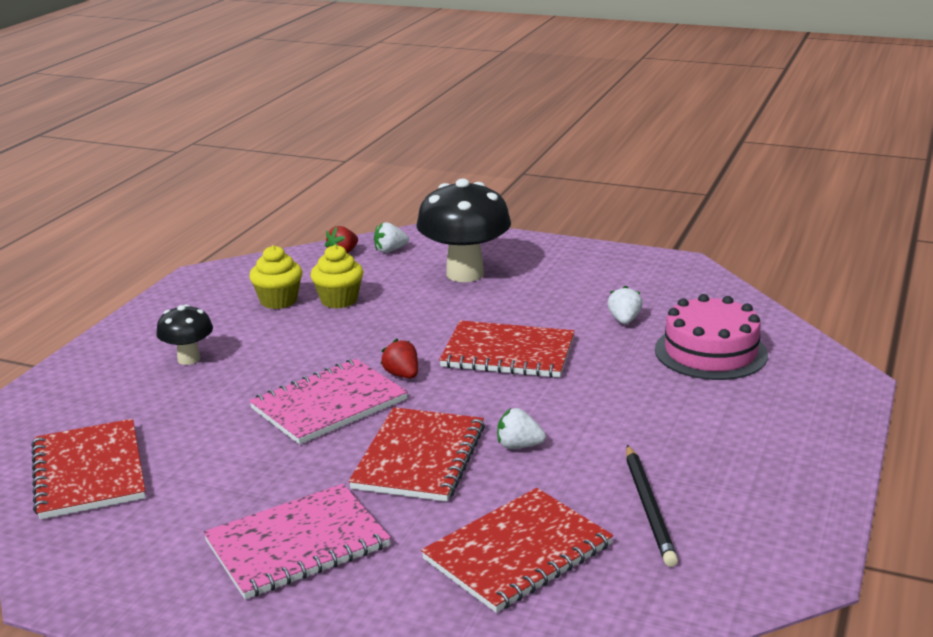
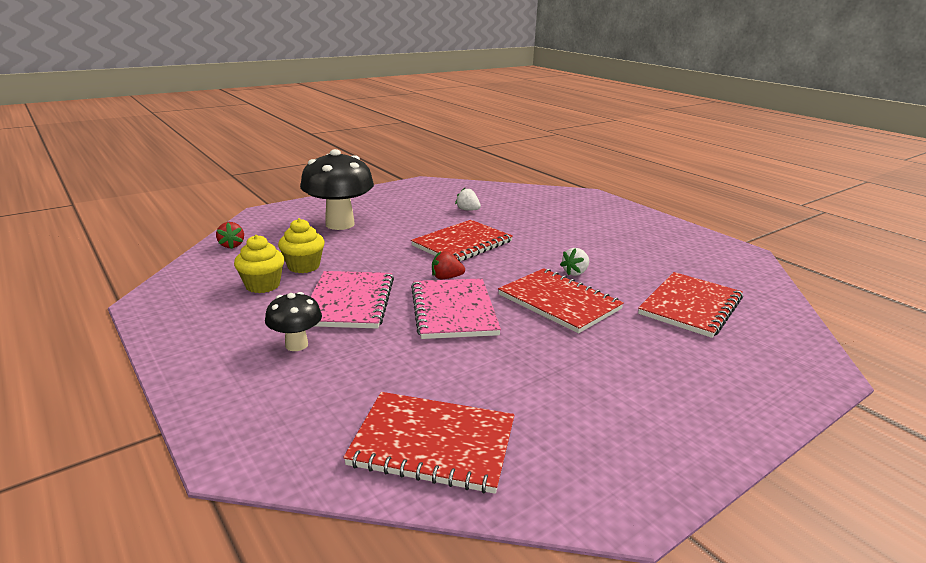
camera: 60 degrees left, 0 degrees up
pink notebook [203,484,391,599] -> pink notebook moved to [311,271,394,329]
white strawberry [374,222,409,253] -> none
red notebook [421,488,613,613] -> red notebook turned 45 degrees clockwise [638,272,743,338]
black pencil [626,445,678,567] -> none
pink cake [655,294,768,380] -> none

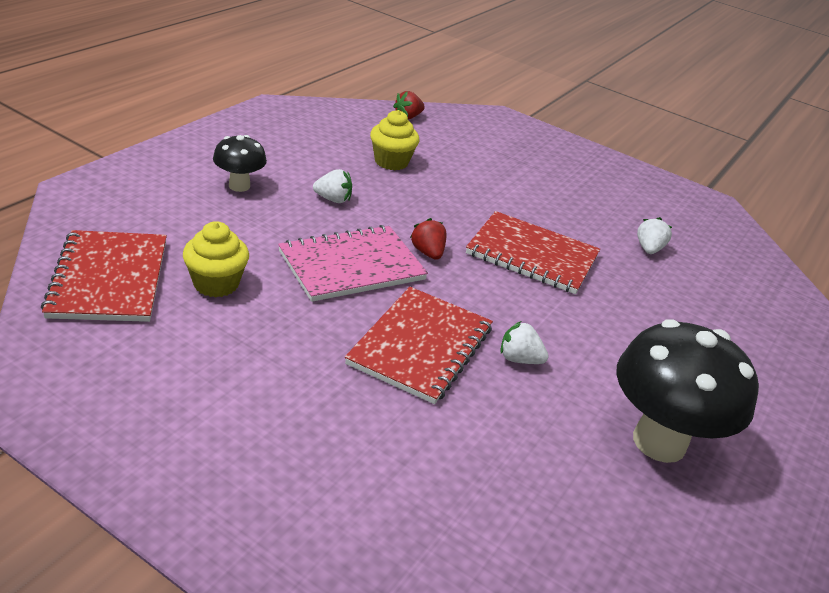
camera: 65 degrees right, 10 degrees up
yellow cupcake [234,235,285,293] -> yellow cupcake moved to [183,221,249,297]
black mushroom [300,149,374,230] -> black mushroom moved to [616,319,759,463]
pink notebook [311,271,394,329] -> white strawberry [313,169,352,203]
red notebook [638,272,743,338] -> none

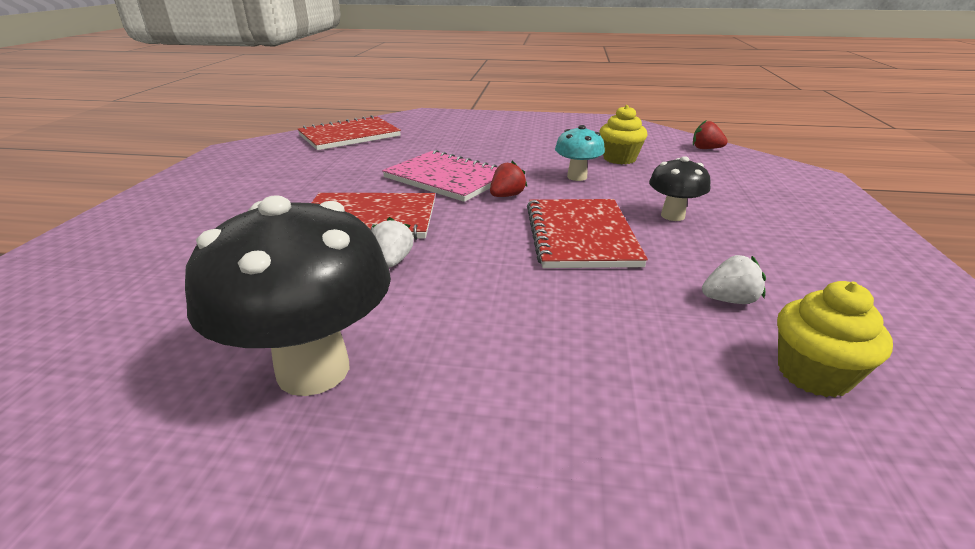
camera: 70 degrees right, 5 degrees down
yellow cupcake [183,221,249,297] -> yellow cupcake moved to [777,281,893,397]
black mushroom [213,135,267,192] -> black mushroom moved to [649,156,710,221]
white strawberry [313,169,352,203] -> none
none -> turquoise mushroom [555,125,605,181]

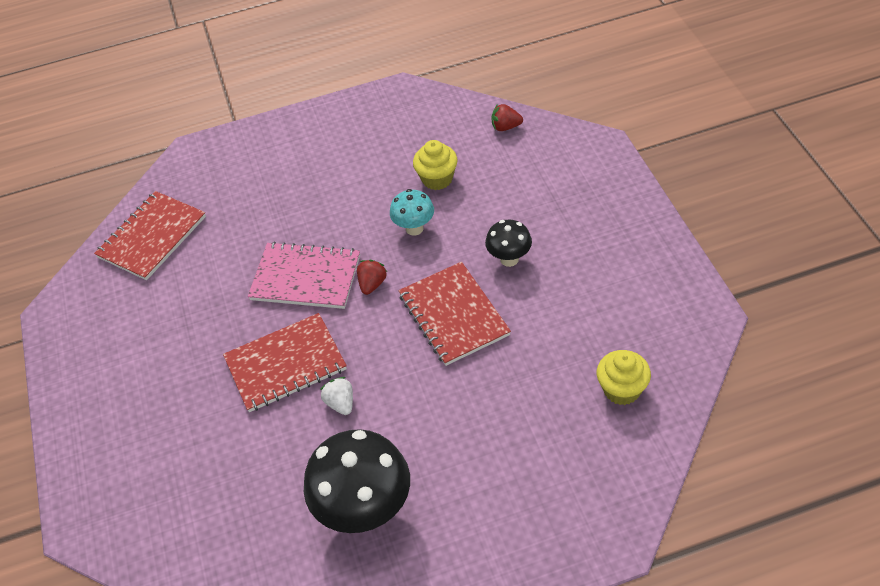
camera: 20 degrees left, 20 degrees up
white strawberry [702,255,766,304] -> none

